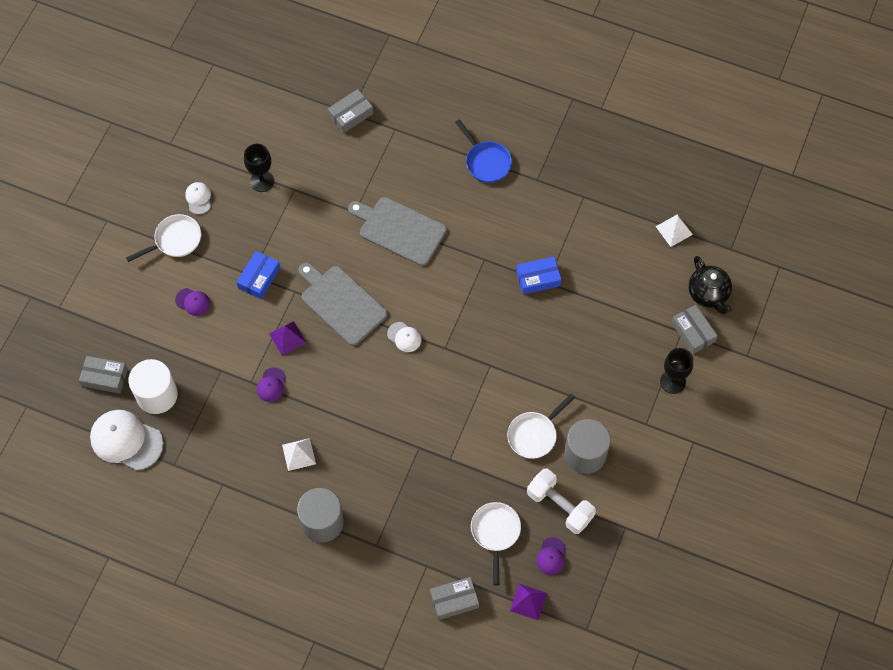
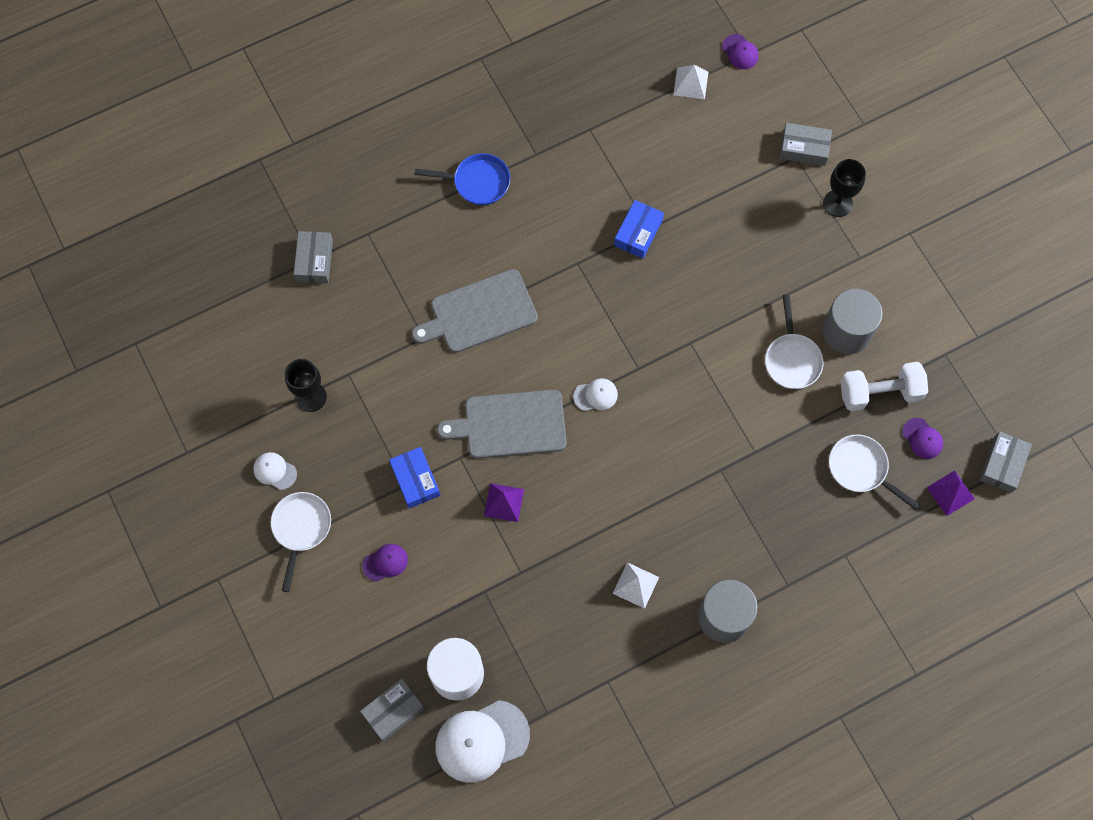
camera: 50 degrees left, 5 degrees up
purple cap [257,367,286,402] -> purple cap moved to [722,34,759,69]
grey box [430,577,479,620] -> grey box moved to [979,432,1032,493]
black teapot [688,256,732,314] -> none

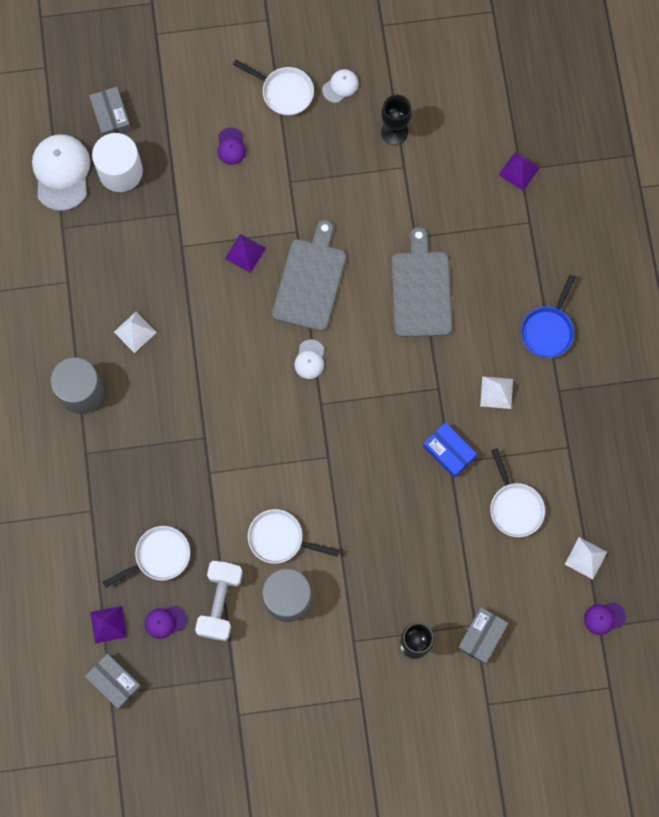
camera: 110 degrees right, 5 degrees up
grey box [294,231,333,283] -> purple pyramid [499,152,540,191]
blue box [389,447,440,508] -> none
none -> white pyramid [480,376,513,409]
none -> white pan [490,448,545,537]

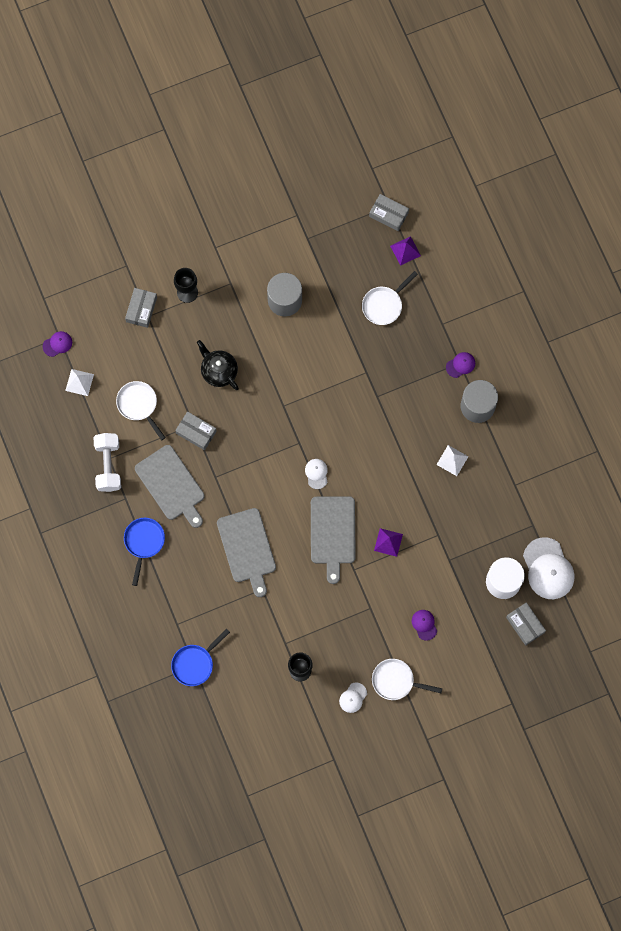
camera: 165 degrees right, 0 degrees up
purple cap [145,606,186,639] -> purple cap moved to [446,352,475,378]
white dumbbell [195,561,243,641] -> white dumbbell moved to [94,433,121,492]
white pan [248,509,339,564] -> none
blue box [423,422,477,478] -> grey box [175,411,217,450]
white pyramid [480,376,513,409] -> grey cutting board [135,445,204,528]
purple pyramid [499,152,540,191] -> blue pan [171,629,230,686]
none -> black teapot [197,340,239,390]

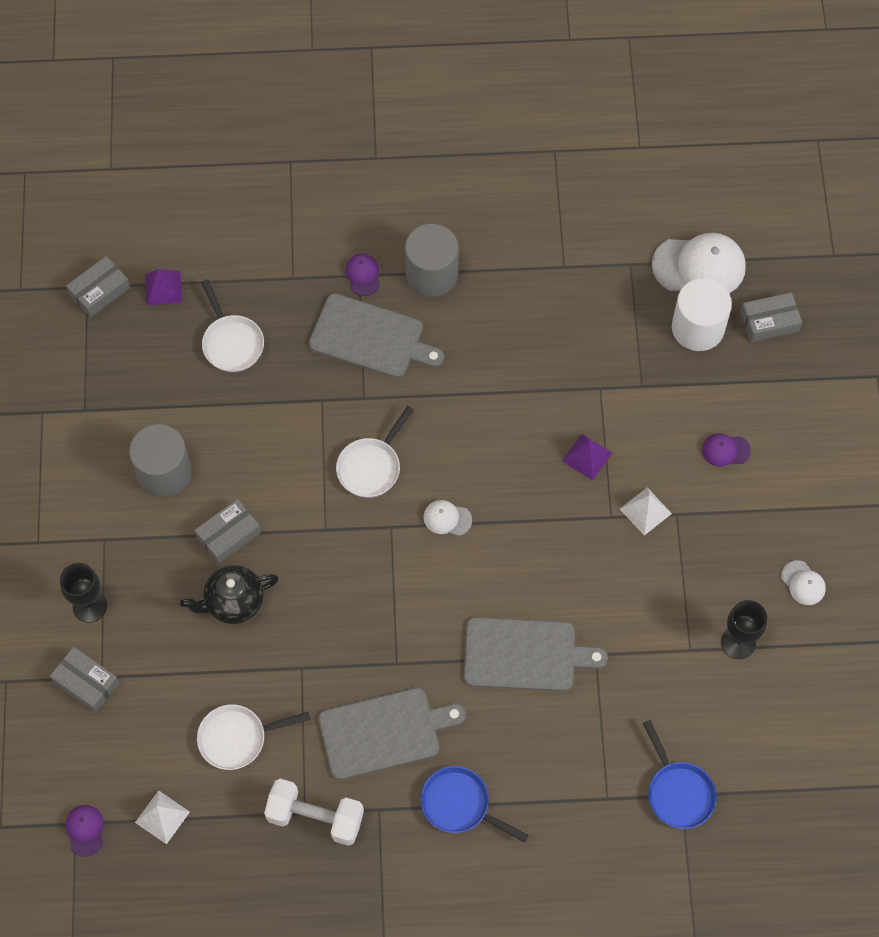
camera: 70 degrees left, 10 degrees down
grey box [175,411,217,450] -> grey box moved to [195,499,261,564]
grey cutting board [311,496,356,584] -> grey cutting board moved to [309,293,444,378]
white pan [372,659,442,700] -> white pan moved to [336,406,414,498]
white pyramid [436,445,468,476] -> white pyramid moved to [620,487,672,535]

